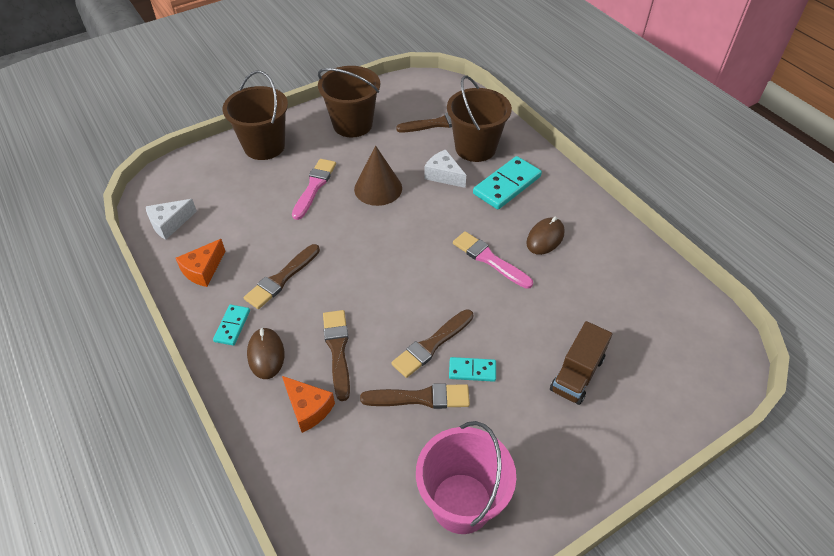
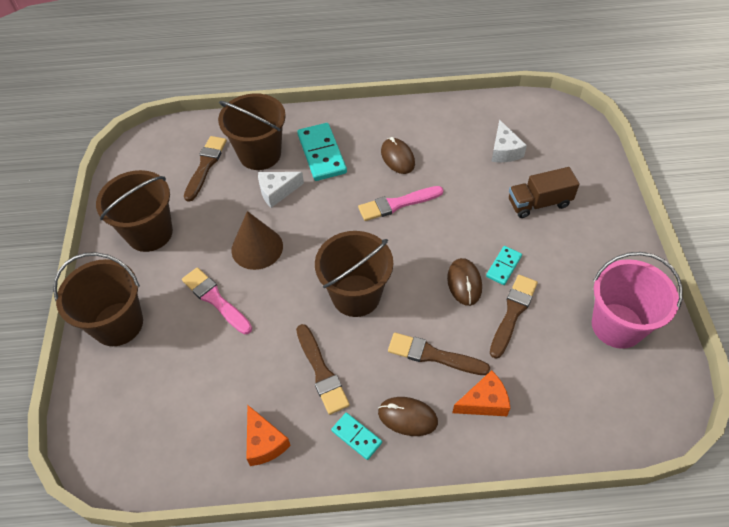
camera: 60 degrees left, 5 degrees up
white cheese [146,199,197,240] -> white cheese moved to [491,120,527,162]
brown brush [391,309,474,378] -> brown mouse [447,258,482,306]
brown truck [550,321,612,405] -> brown truck turned 105 degrees clockwise [509,167,580,218]
none -> brown bucket [315,231,393,317]

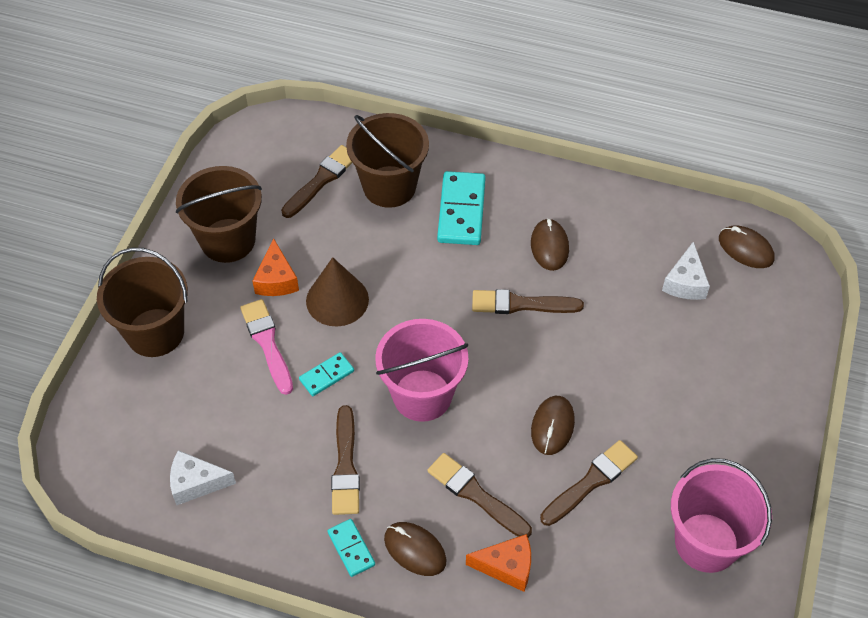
camera: 20 degrees right, 0 degrees up
orange cheese [246,405,291,466] -> orange cheese moved to [252,238,299,296]
white cheese [258,172,304,208] -> white cheese moved to [170,450,236,505]
brown bucket [315,231,393,317] -> pink bucket [375,319,469,422]
pink brush [358,186,444,221] -> brown brush [472,289,584,314]
turquoise domino [486,246,522,285] -> turquoise domino moved to [299,352,354,396]
brown truck [509,167,580,218] -> none
none -> brown mouse [719,225,775,268]

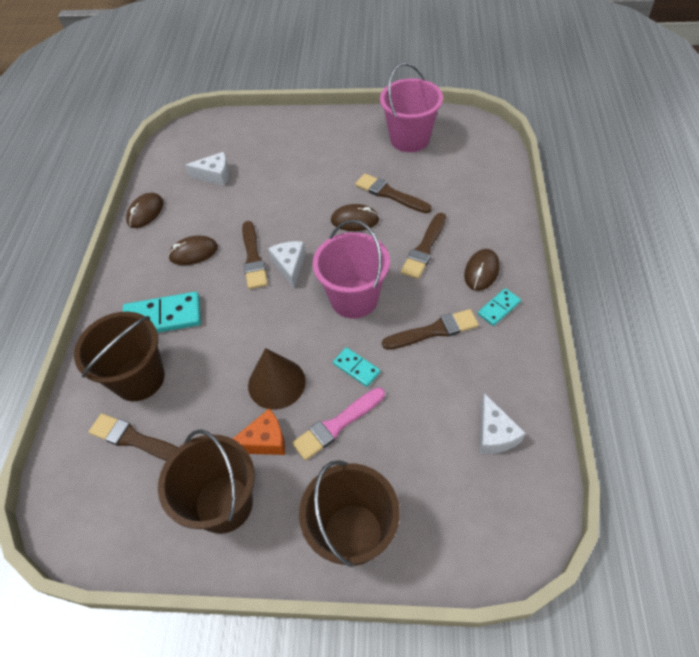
camera: 100 degrees left, 0 degrees up
orange cheese [466,534,531,592] -> none
brown mouse [719,225,775,268] -> brown mouse moved to [126,193,163,228]
none -> white cheese [268,241,306,288]

